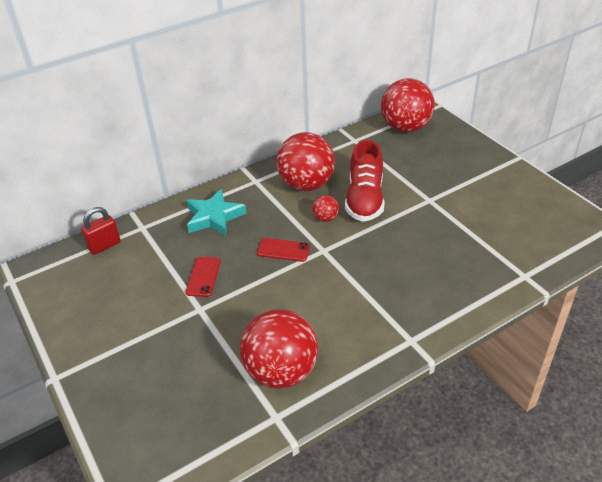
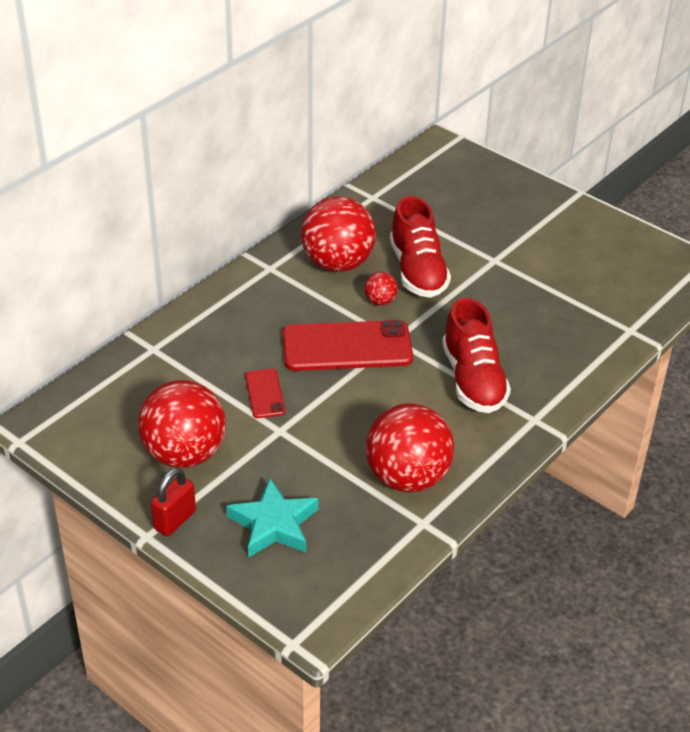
camera: 20 degrees left, 0 degrees up
red padlock [81,207,121,255] -> red padlock moved to [151,468,196,536]
turquoise star [187,189,247,236] -> turquoise star moved to [226,478,319,558]
red phone [257,238,310,262] -> red phone [282,320,413,371], size x2.01
red ball [381,78,435,132] -> red ball moved to [138,380,226,468]
none -> red shoe [442,298,511,413]

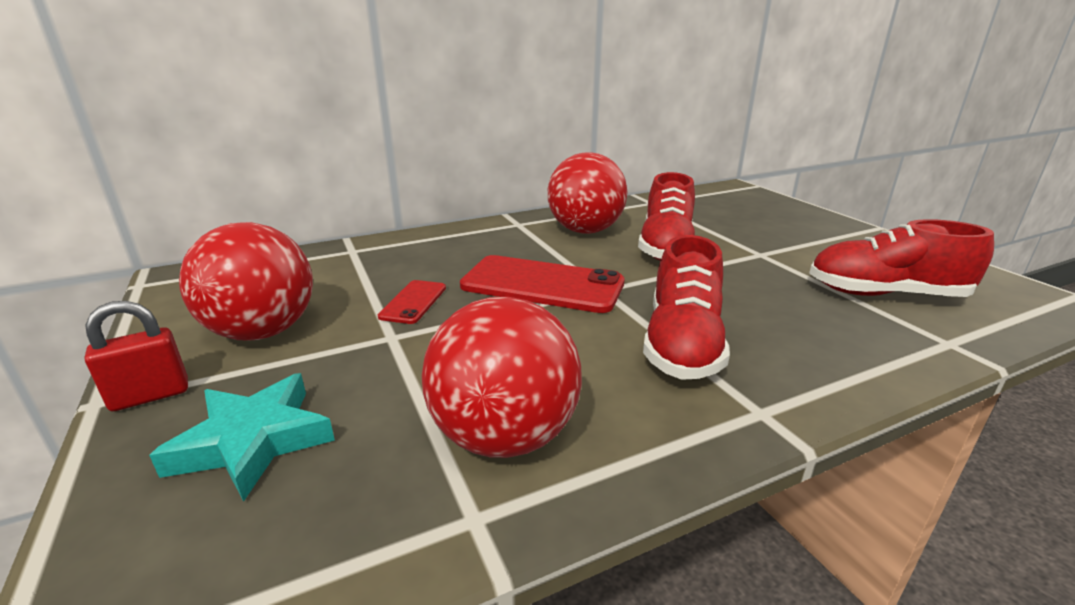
camera: 25 degrees right, 15 degrees down
red ball [364,272,398,305] -> none
none -> red shoe [809,219,994,297]

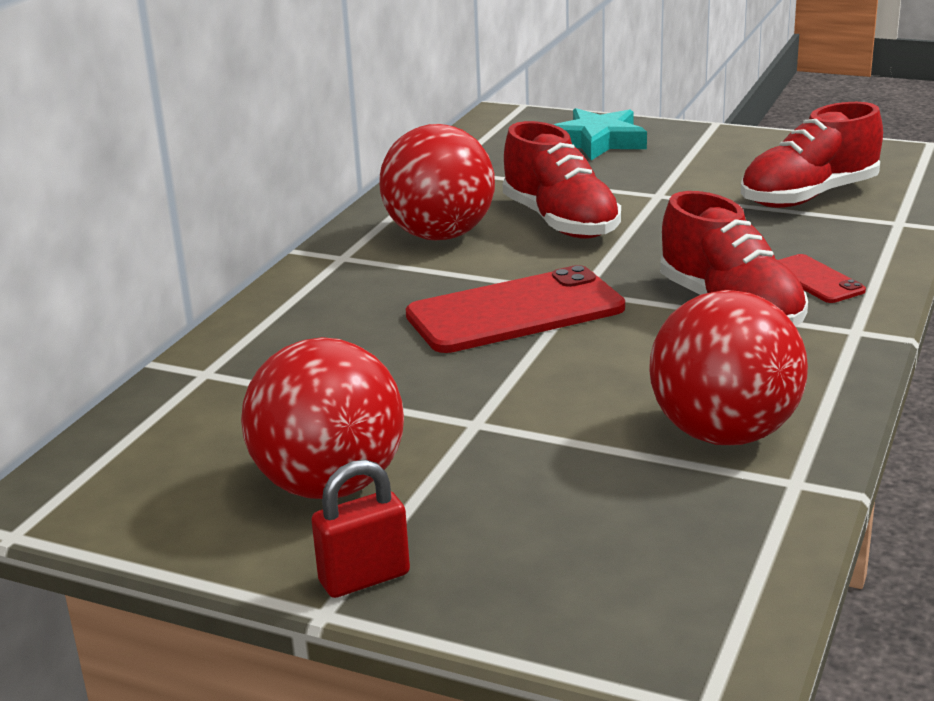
camera: 40 degrees left, 0 degrees up
red padlock [85,301,188,411] -> red padlock turned 45 degrees clockwise [311,460,410,598]
turquoise star [149,373,335,502] -> turquoise star moved to [553,108,647,160]
red phone [378,280,446,324] -> red phone moved to [778,254,866,303]

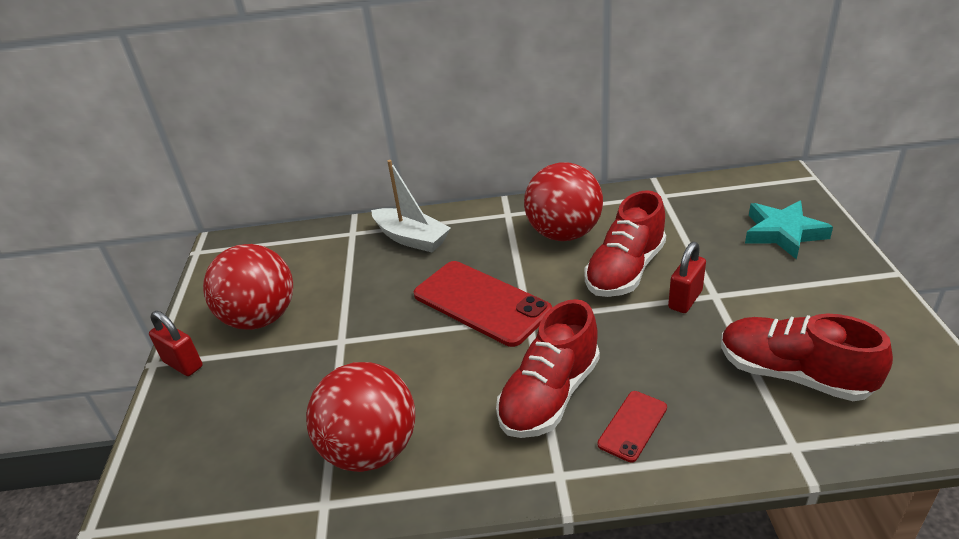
camera: 65 degrees right, 10 degrees up
none -> white boat [371,160,451,252]
none -> red padlock [668,242,706,313]

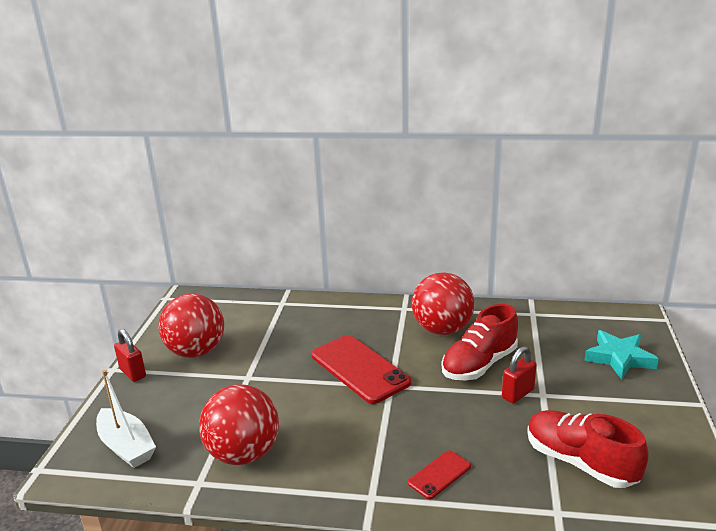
camera: 10 degrees right, 10 degrees down
white boat [371,160,451,252] -> white boat moved to [96,370,156,468]
red shoe [496,299,600,438] -> none

